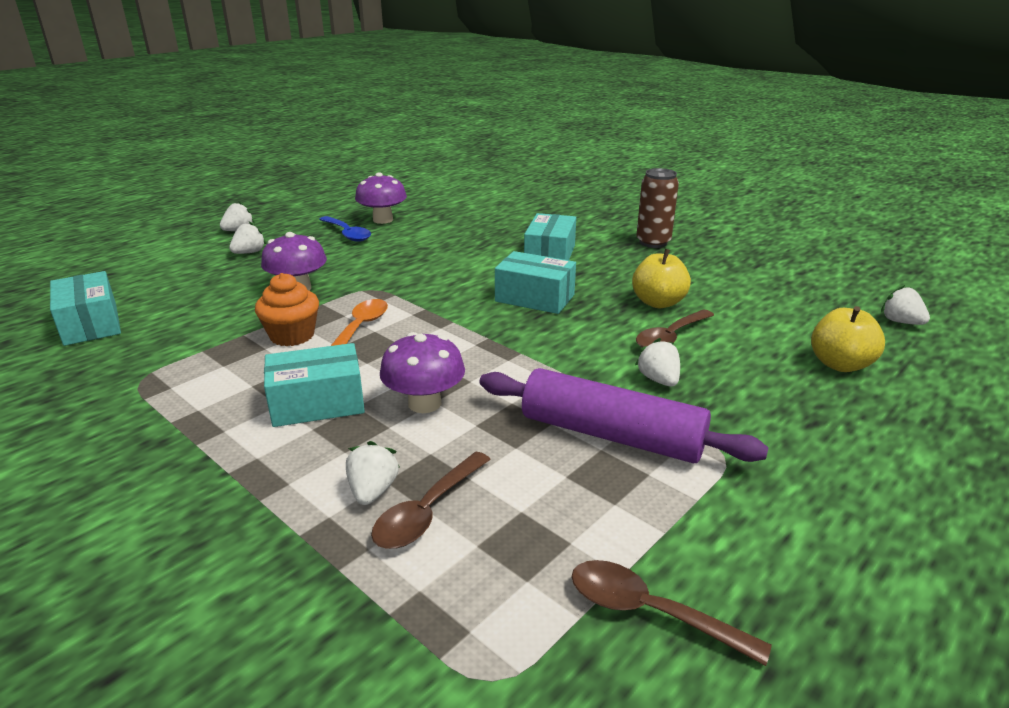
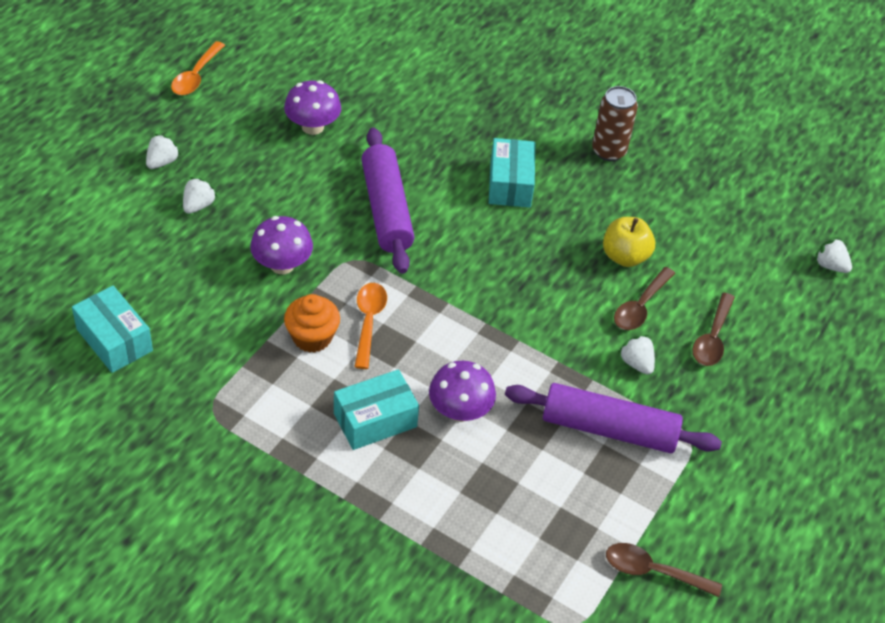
camera: 15 degrees left, 20 degrees up
blue spoon [319,216,371,242] -> none
white strawberry [346,441,400,505] -> none
brown spoon [371,452,491,549] -> brown spoon moved to [692,293,735,366]
turquoise box [495,251,576,314] -> none
yellow apple [811,306,885,372] -> none
none -> orange spoon [171,41,225,95]
none -> purple rolling pin [361,128,414,274]

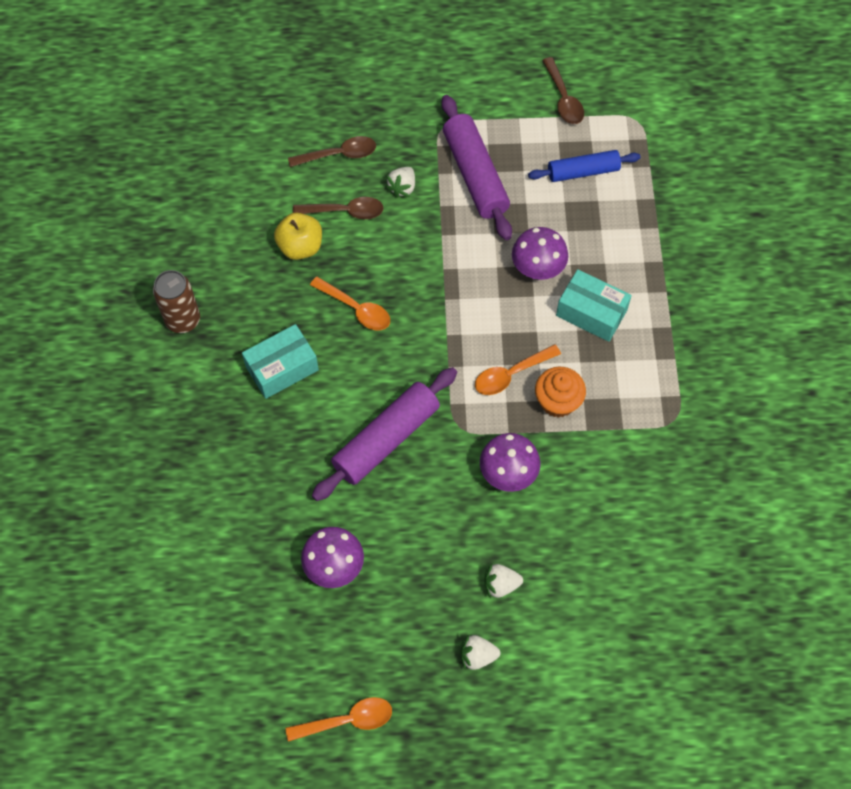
camera: 120 degrees left, 15 degrees up
turquoise box [72,286,153,373] -> none
white strawberry [815,237,852,273] -> none
none -> orange spoon [310,277,390,330]
none -> blue rolling pin [528,150,641,182]

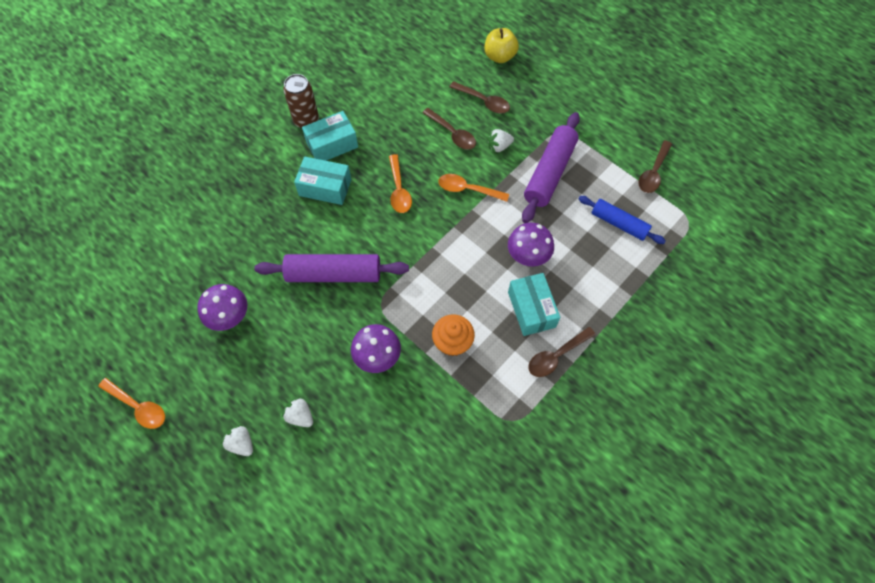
camera: 45 degrees right, 0 degrees up
yellow apple [274,213,322,260] -> yellow apple moved to [485,28,519,63]
orange spoon [475,344,561,395] -> orange spoon moved to [438,174,509,202]
none -> turquoise box [302,111,358,161]
none -> brown spoon [528,327,596,377]

